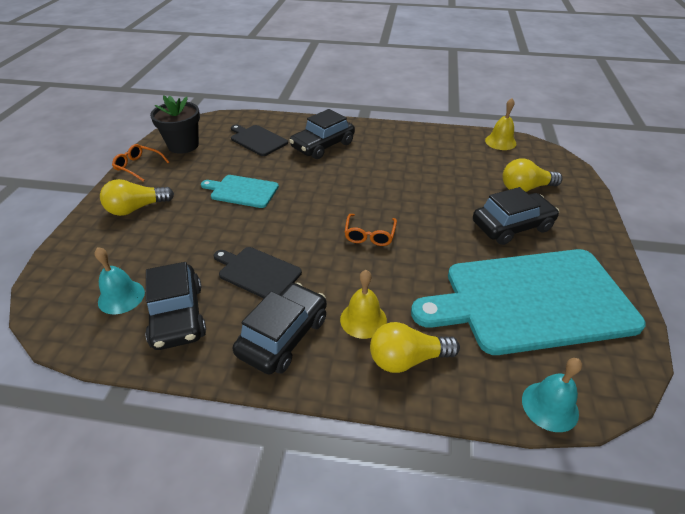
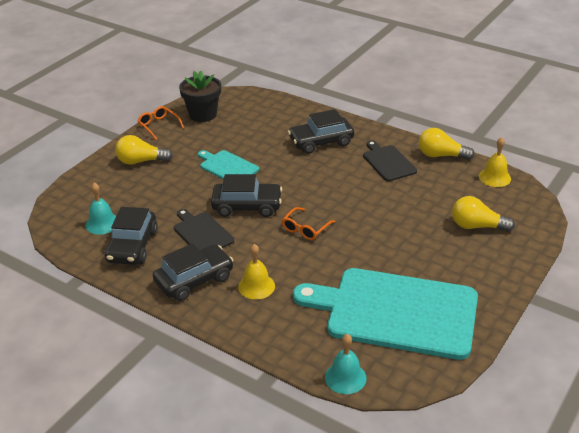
camera: 25 degrees right, 5 degrees down
black cutting board [231,125,288,156] -> black cutting board moved to [363,140,417,181]
yellow light bulb [370,322,460,373] -> yellow light bulb moved to [419,128,475,160]
black car [473,187,559,245] -> black car moved to [211,174,282,217]

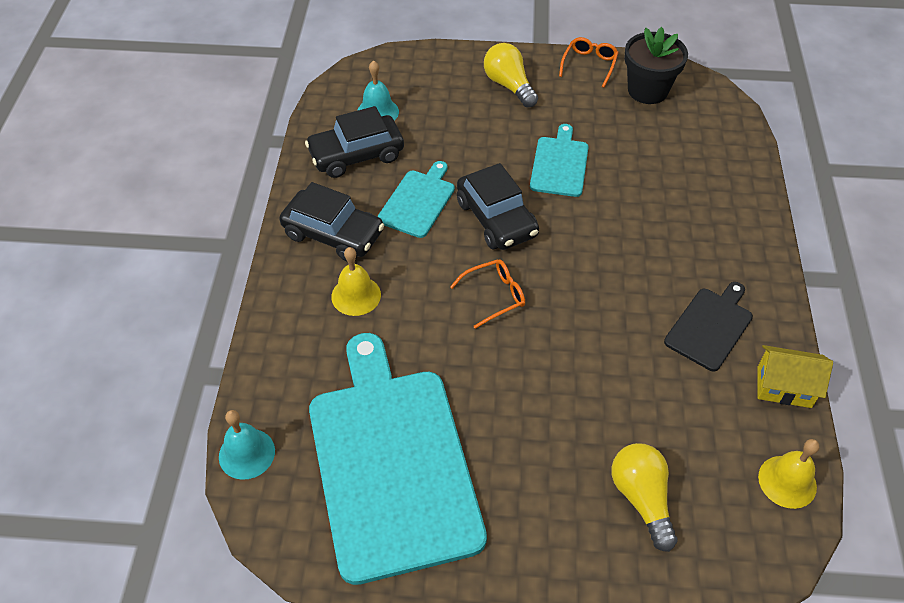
camera: 60 degrees right, 15 degrees up
black cutting board [174,209,234,250] -> turquoise cutting board [377,161,455,238]
orange glasses [282,207,335,240] -> orange glasses turned 150 degrees clockwise [450,259,525,329]
black car [288,109,354,154] -> none
yellow light bulb [419,128,475,160] -> yellow house [757,345,833,408]

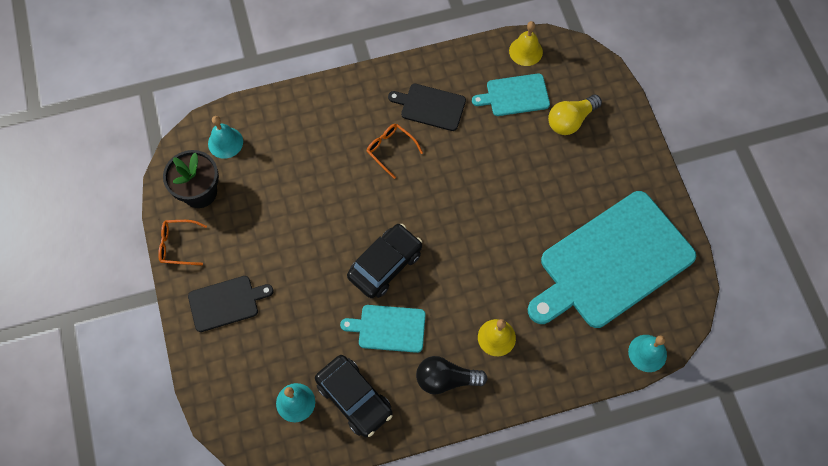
camera: 110 degrees left, 15 degrees up
black car [279,182,384,261] -> black light bulb [416,356,488,395]
orange glasses [450,259,525,329] -> orange glasses moved to [367,124,423,179]
yellow light bulb [484,43,538,107] -> black cutting board [188,276,273,332]
turquoise cutting board [530,124,589,197] -> turquoise cutting board moved to [472,73,550,116]
yellow house [757,345,833,408] -> none
none -> turquoise bell [208,116,243,159]

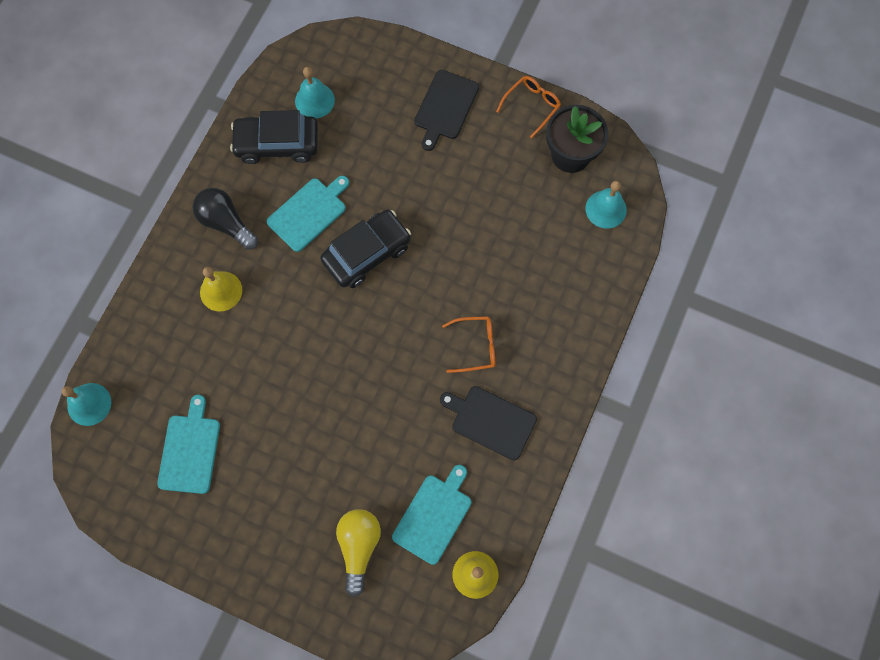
camera: 130 degrees right, 5 degrees up
black car [347,224,422,298] -> black car turned 120 degrees counterclockwise [320,210,411,288]
black cutting board [388,84,466,131] -> black cutting board turned 120 degrees counterclockwise [440,386,537,460]
black light bulb [416,356,488,395] -> black light bulb turned 90 degrees counterclockwise [192,188,258,250]
turquoise cutting board [528,191,696,328] -> turquoise cutting board [157,395,220,494], size x0.46

